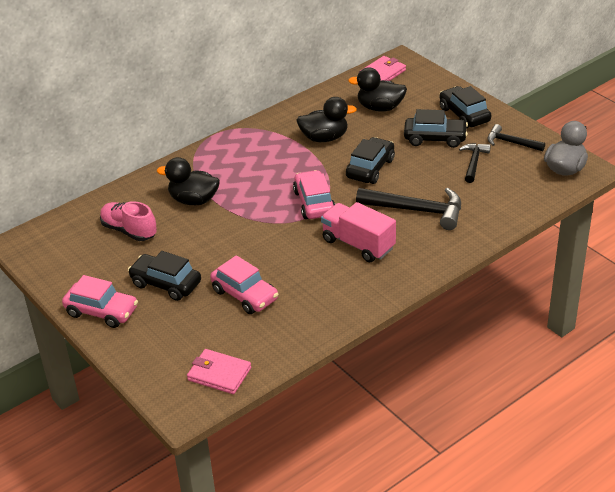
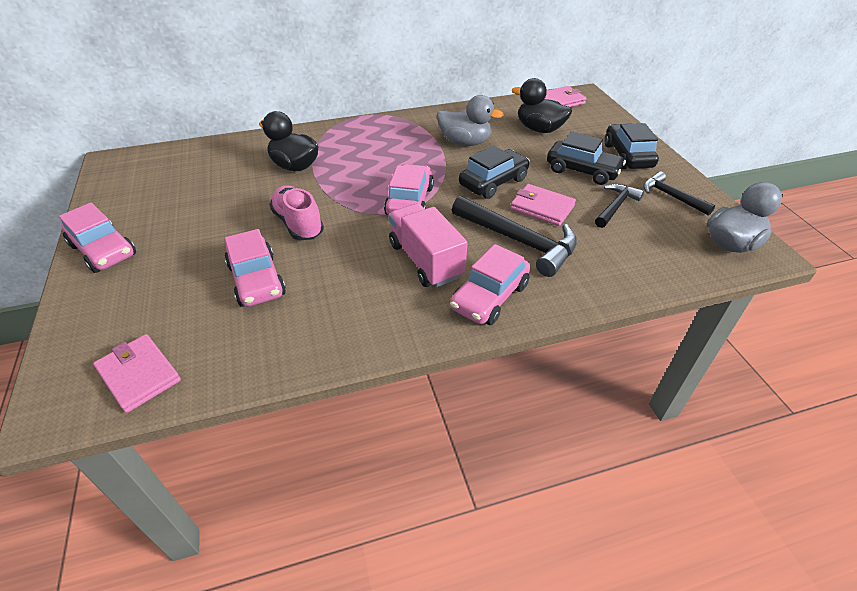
camera: 20 degrees right, 5 degrees up
pink shoe [100,201,157,241] -> pink shoe moved to [269,185,324,240]
black car [128,251,201,301] -> none
black duck [296,97,357,142] -> grey duck [437,95,504,146]
none -> pink car [450,244,530,325]
none -> pink wallet [510,184,576,226]

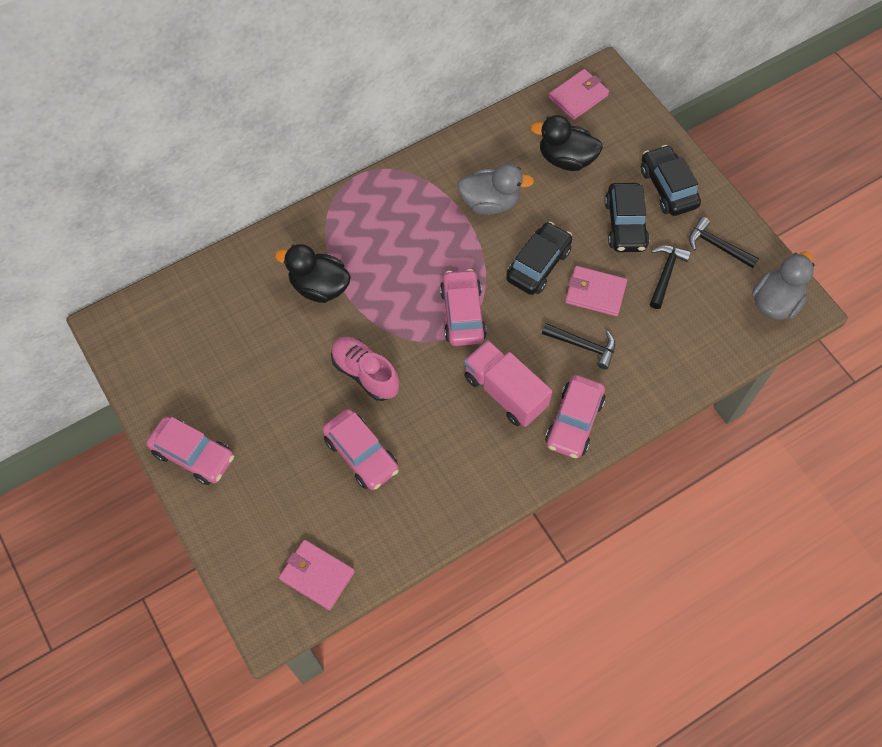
camera: 15 degrees left, 20 degrees up
black hammer [452,196,577,277] -> black hammer [542,323,615,369], size x0.58
black car [547,131,626,185] -> black car turned 75 degrees clockwise [604,183,650,252]

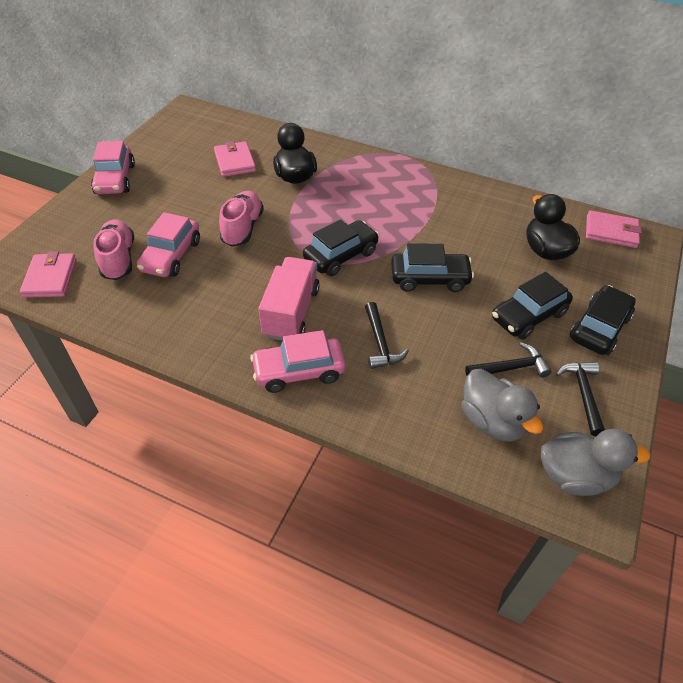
camera: 55 degrees right, 15 degrees down
pink car [440,269,487,346] -> black car [303,219,379,276]
grey duck [457,163,534,215] -> grey duck moved to [462,369,543,442]
pink wallet [565,266,627,316] -> pink wallet moved to [214,141,256,177]
none -> pink shoe [93,220,134,280]

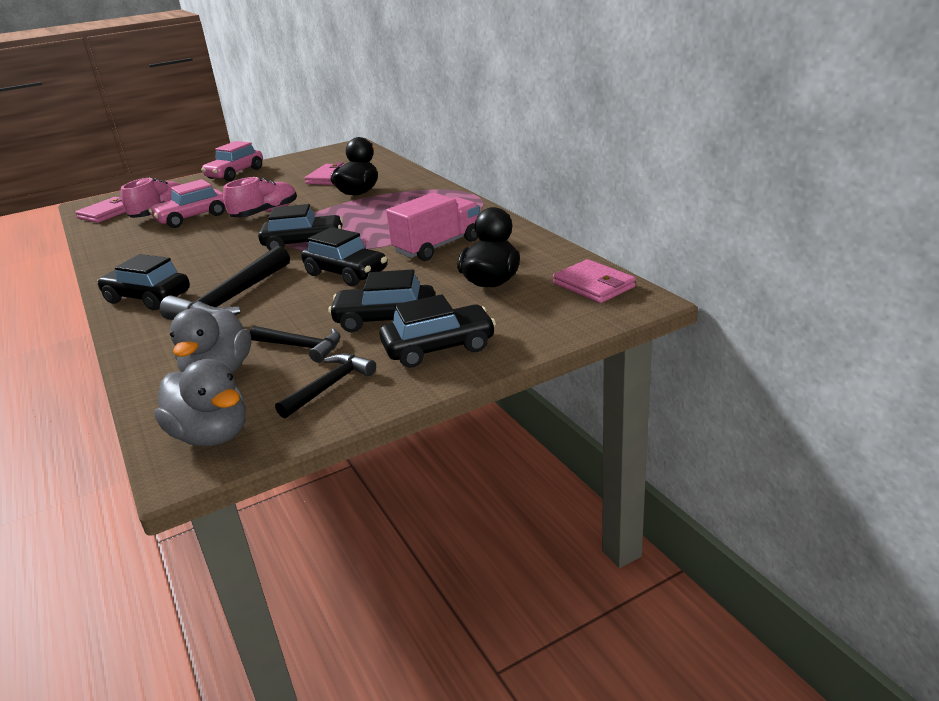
camera: 40 degrees right, 20 degrees down
pink car [250,330,346,393] -> black car [97,254,190,310]
pink truck [258,257,320,341] -> pink truck moved to [386,192,480,261]
black hammer [365,302,409,369] -> black hammer [160,246,290,320], size x1.71

